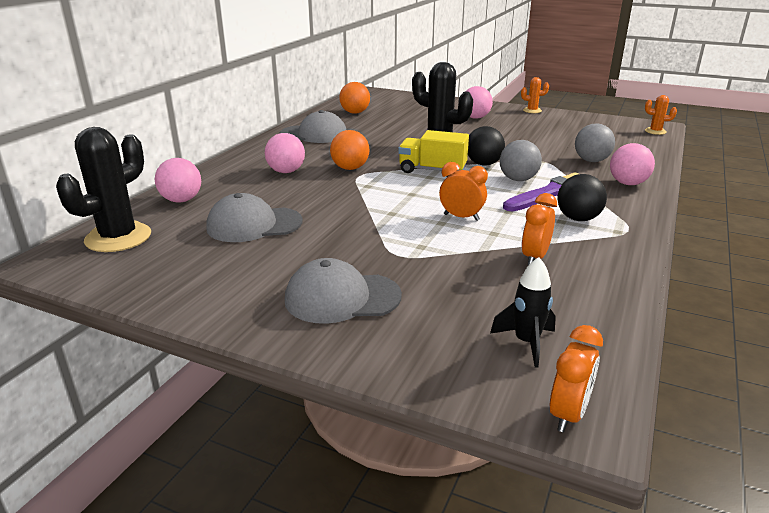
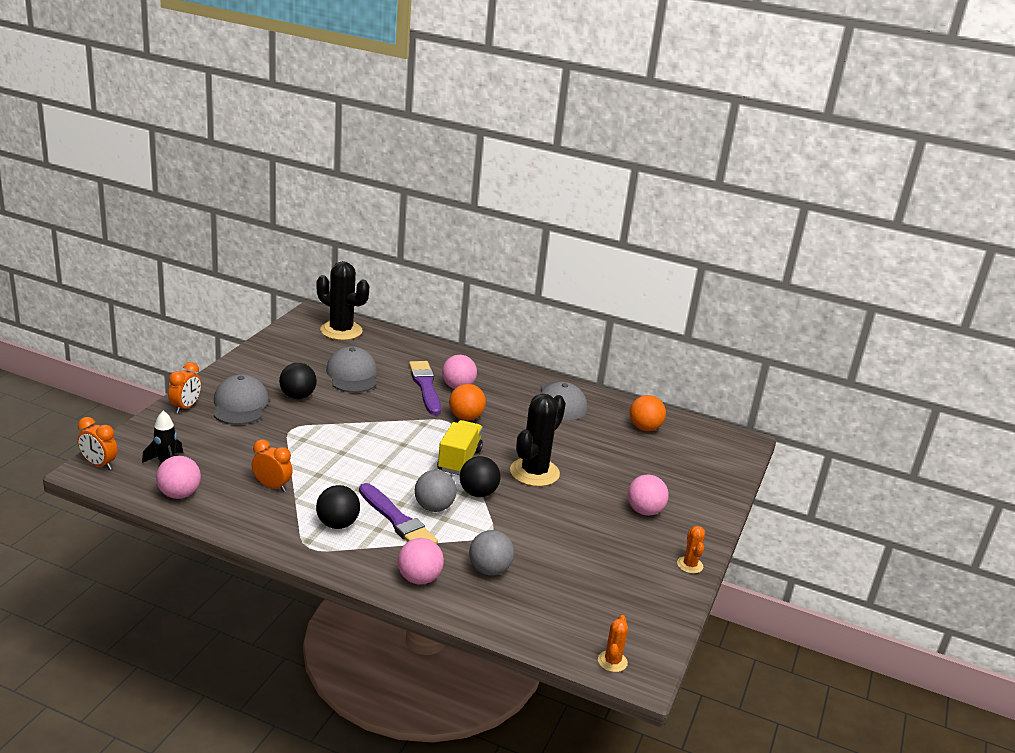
camera: 85 degrees right, 0 degrees up
pink ball [155,158,201,202] -> pink ball moved to [156,456,201,499]
orange clock [439,162,488,221] -> orange clock moved to [168,362,201,414]
none -> black ball [279,363,317,399]
none -> purple brush [409,361,441,415]

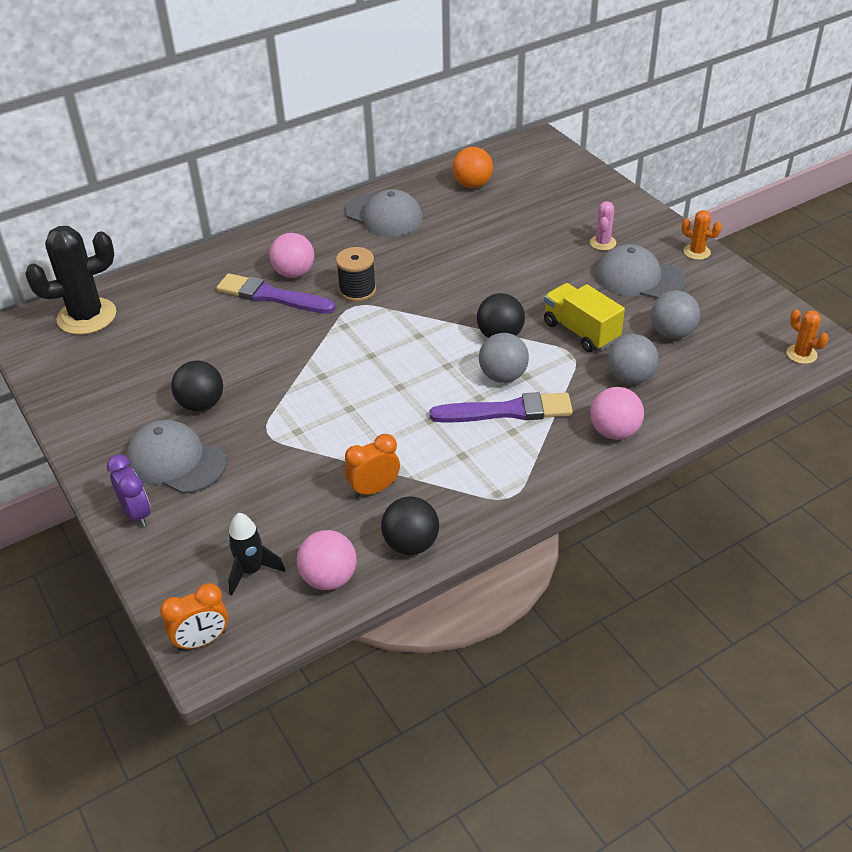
camera: 50 degrees left, 15 degrees up
orange clock [168,362,201,414] -> purple clock [107,454,151,528]
black ball [316,485,360,529] -> black ball moved to [381,496,439,555]
grey cap [326,346,377,393] -> grey cap moved to [596,244,686,299]
yellow truck [437,420,483,475] -> yellow truck moved to [544,283,625,352]
orange ball [449,384,486,421] -> black spool [336,247,376,302]
black cactus [510,394,566,487] -> none
pink ball [628,474,669,516] -> pink cactus [590,201,616,250]
none -> grey ball [651,290,700,339]

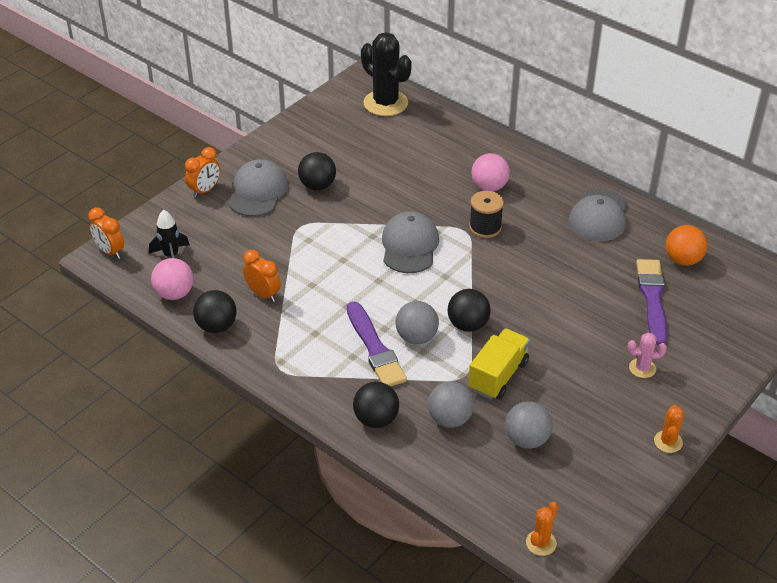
camera: 70 degrees right, 0 degrees up
purple clock [107,454,151,528] -> orange clock [185,147,220,198]
purple brush [216,273,336,314] -> purple brush moved to [636,259,668,345]
pink ball [590,387,644,440] -> black ball [353,382,399,428]
grey cap [596,244,686,299] -> grey cap moved to [382,211,439,273]

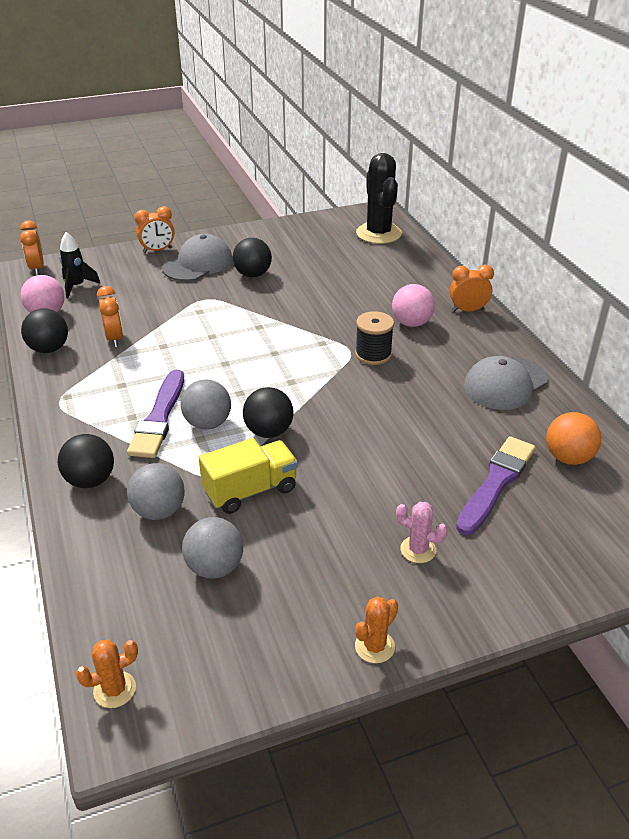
camera: 30 degrees right, 5 degrees down
grey cap [382,211,439,273] -> none
none -> orange clock [450,264,494,312]

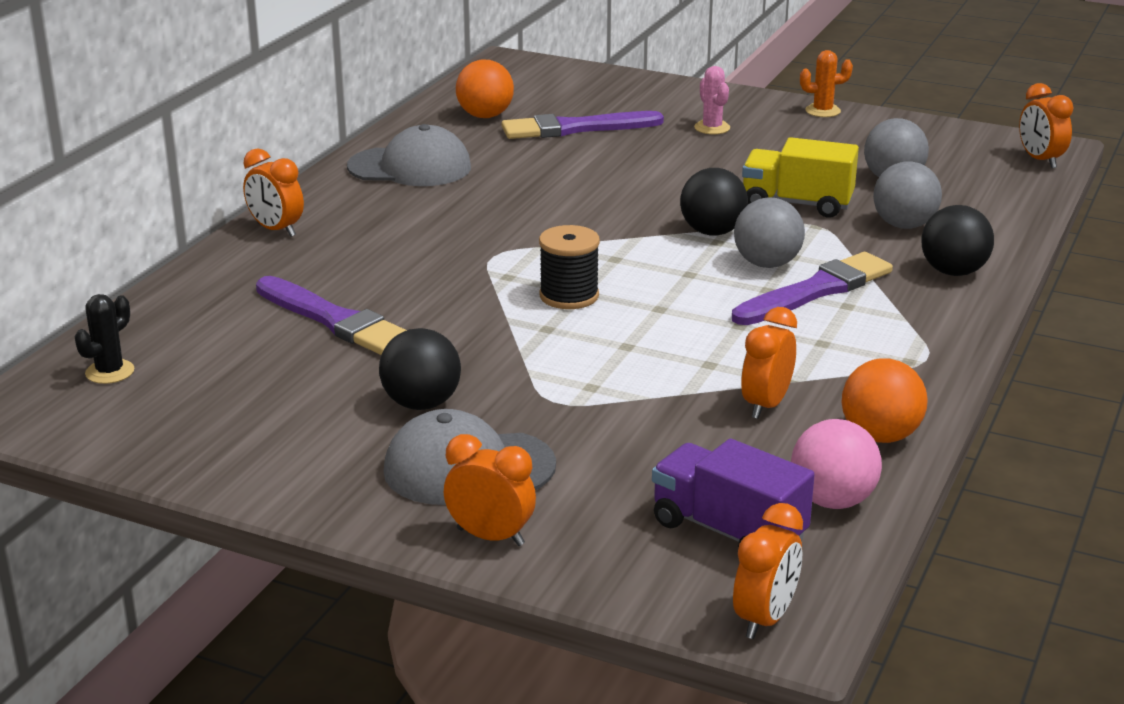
camera: 135 degrees left, 10 degrees down
black ball [21,308,68,353] -> orange ball [842,358,928,443]
black rocket [59,232,101,298] -> purple truck [652,439,815,548]
orange cactus [76,640,138,708] -> orange clock [1019,83,1074,168]
black spool [355,311,394,365] -> black spool moved to [539,225,600,309]
black cactus [356,153,402,244] -> black cactus [75,294,134,384], size x0.48
pink ball [392,284,435,327] -> none
none -> purple brush [256,276,407,355]

